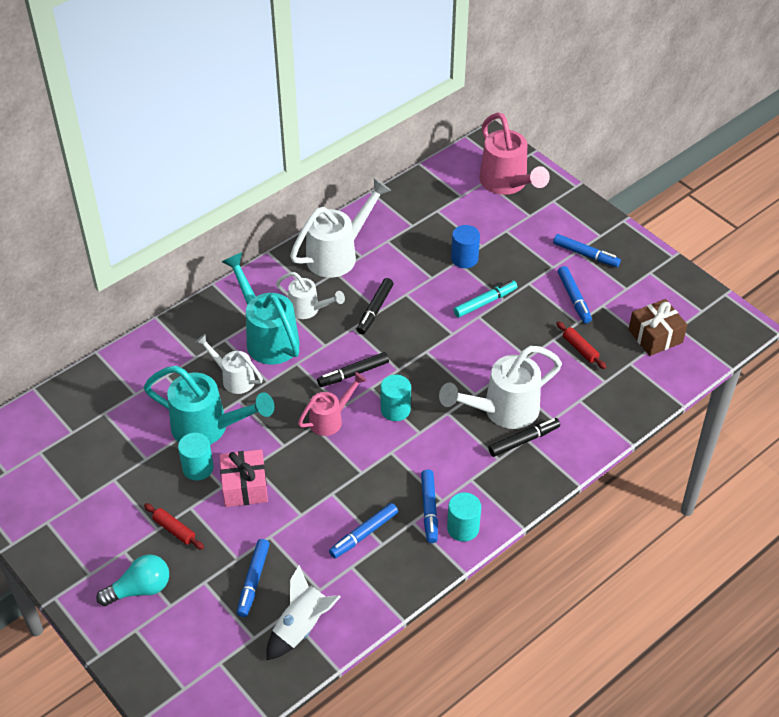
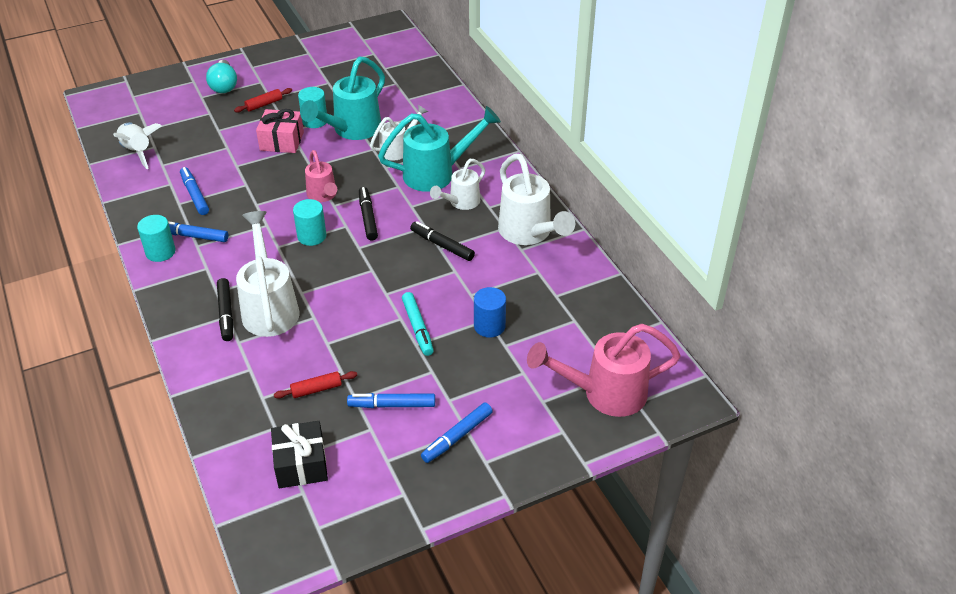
camera: 105 degrees right, 5 degrees down
blue marker [237,539,270,617] -> none
brown gift [628,299,687,356] -> black gift [271,421,328,488]

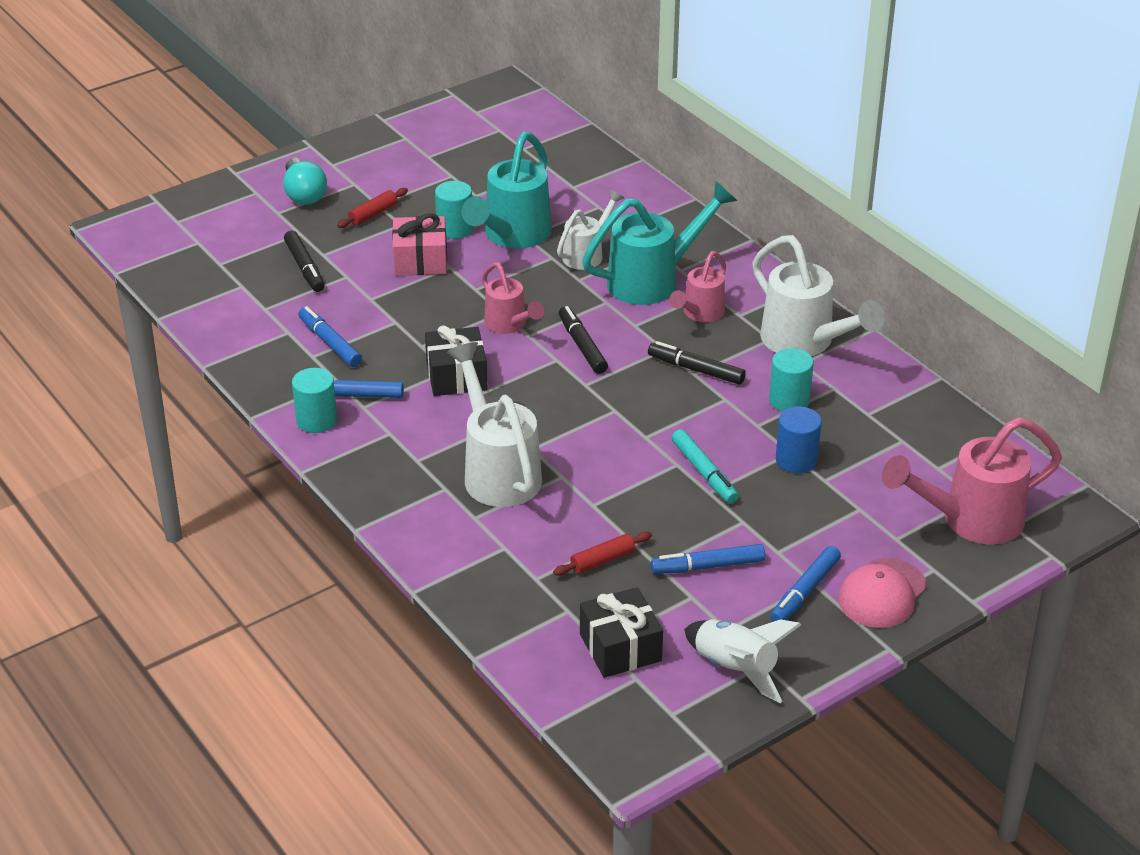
camera: 10 degrees left, 5 degrees down
white rocket [113,122,162,169] -> white rocket moved to [684,619,801,703]
black marker [217,278,233,341] -> black marker moved to [284,231,325,292]
turquoise cylinder [293,199,327,246] -> turquoise cylinder moved to [769,348,814,412]
white watering can [430,159,485,210] -> pink watering can [669,251,726,322]
none -> black gift [425,325,488,396]
none -> pink cap [838,558,927,628]

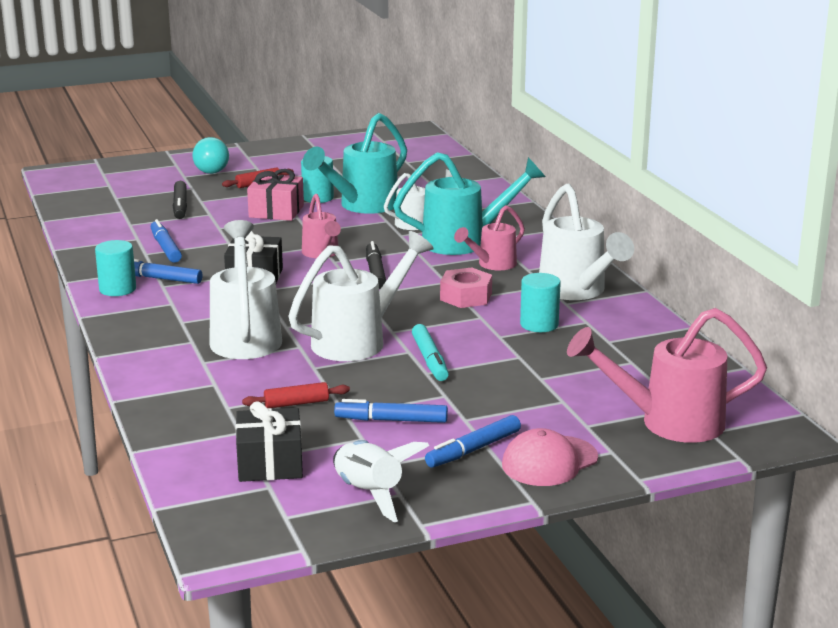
camera: 15 degrees right, 15 degrees down
black marker [648,341,746,384] -> pink nut [440,267,492,308]
blue cylinder [776,406,822,473] -> none
none -> white watering can [288,231,434,361]

